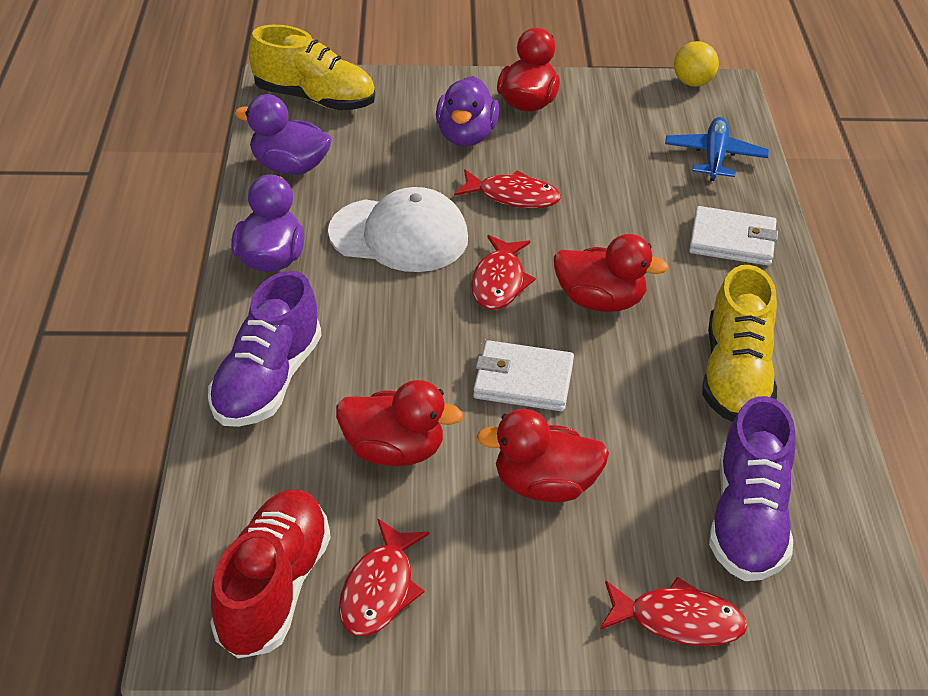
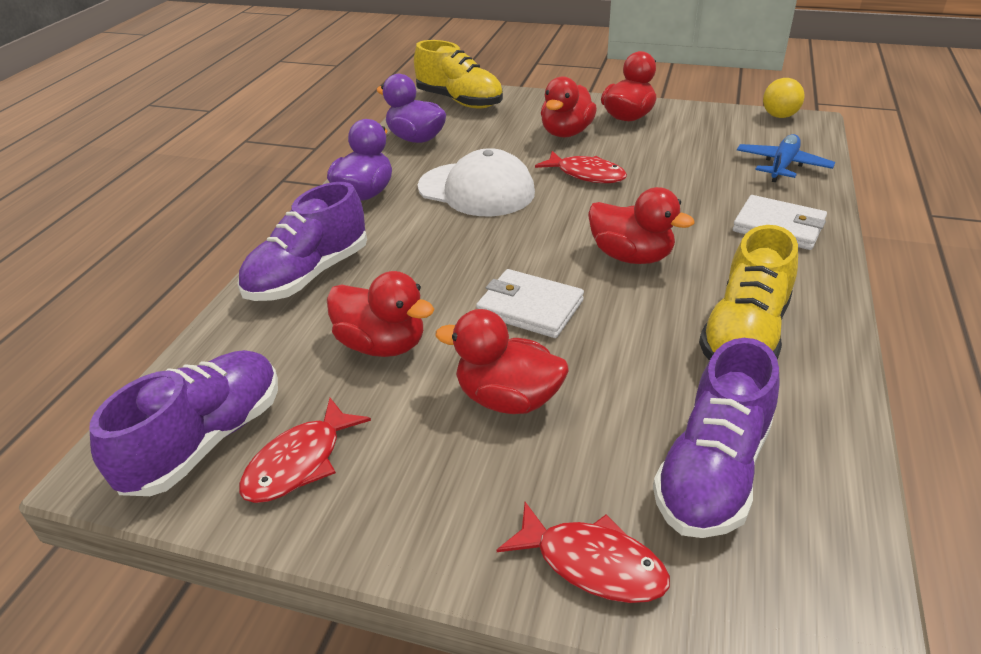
camera: 20 degrees right, 5 degrees down
red shoe [210,490,330,658] -> purple shoe [90,350,278,496]
purple duck [436,76,499,146] -> red duck [541,76,597,138]
red fish [471,235,536,310] -> none

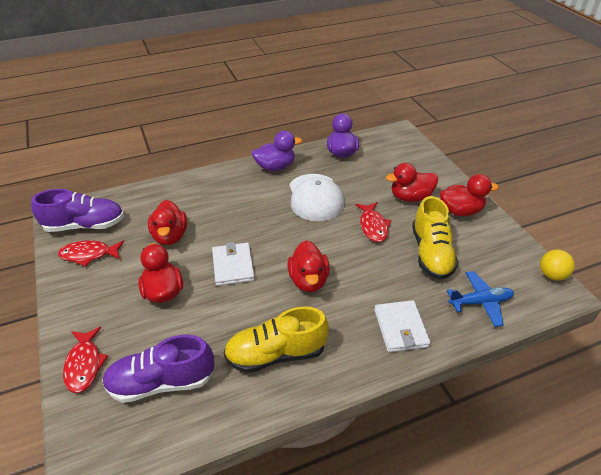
camera: 50 degrees right, 5 degrees up
purple shoe [237,182,367,301] -> none
yellow shoe [414,40,503,108] -> yellow shoe moved to [412,196,458,280]

